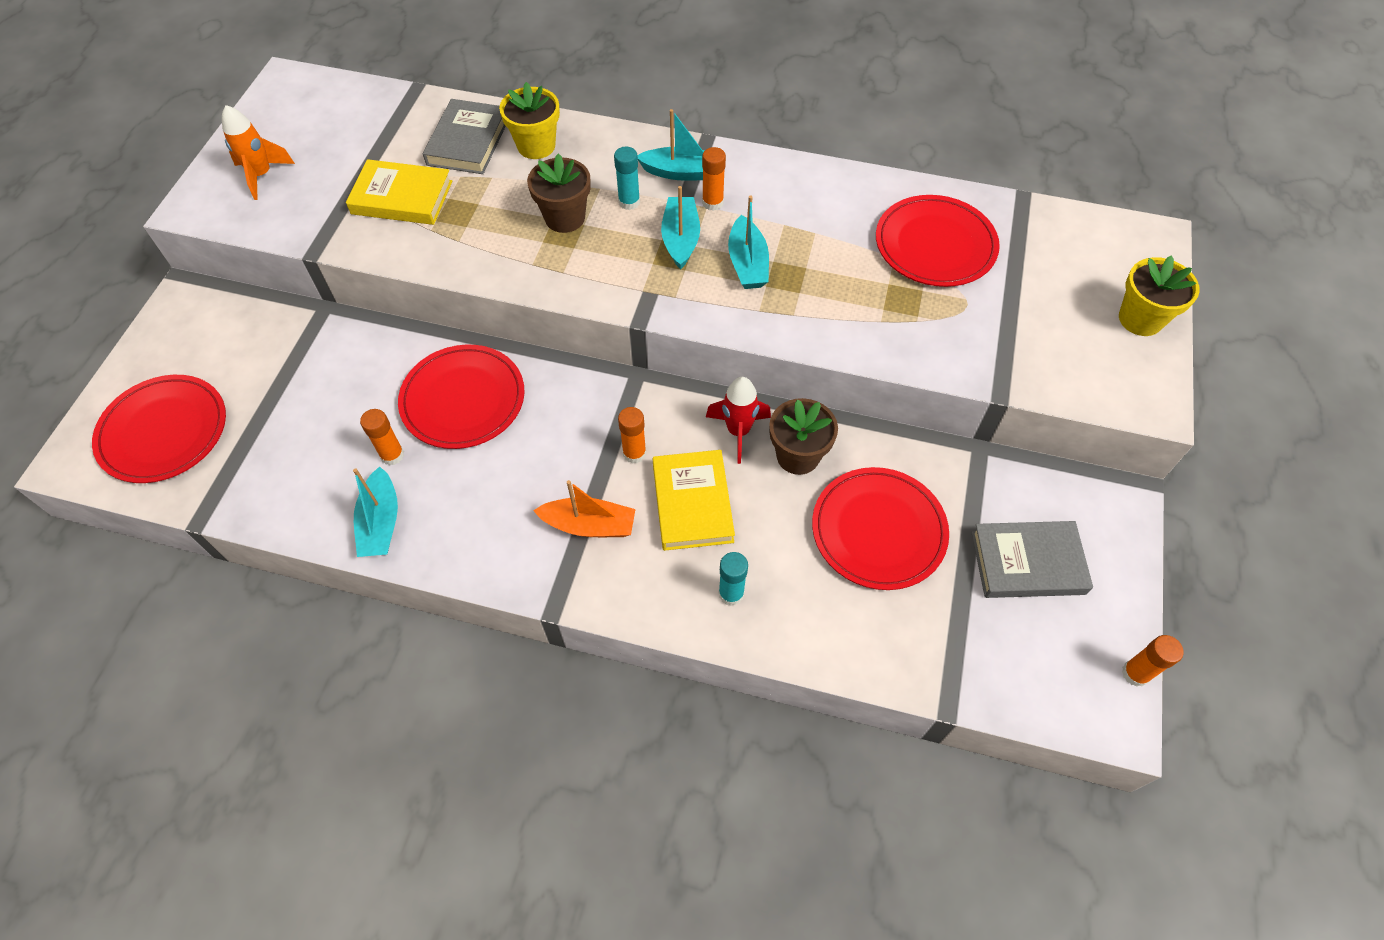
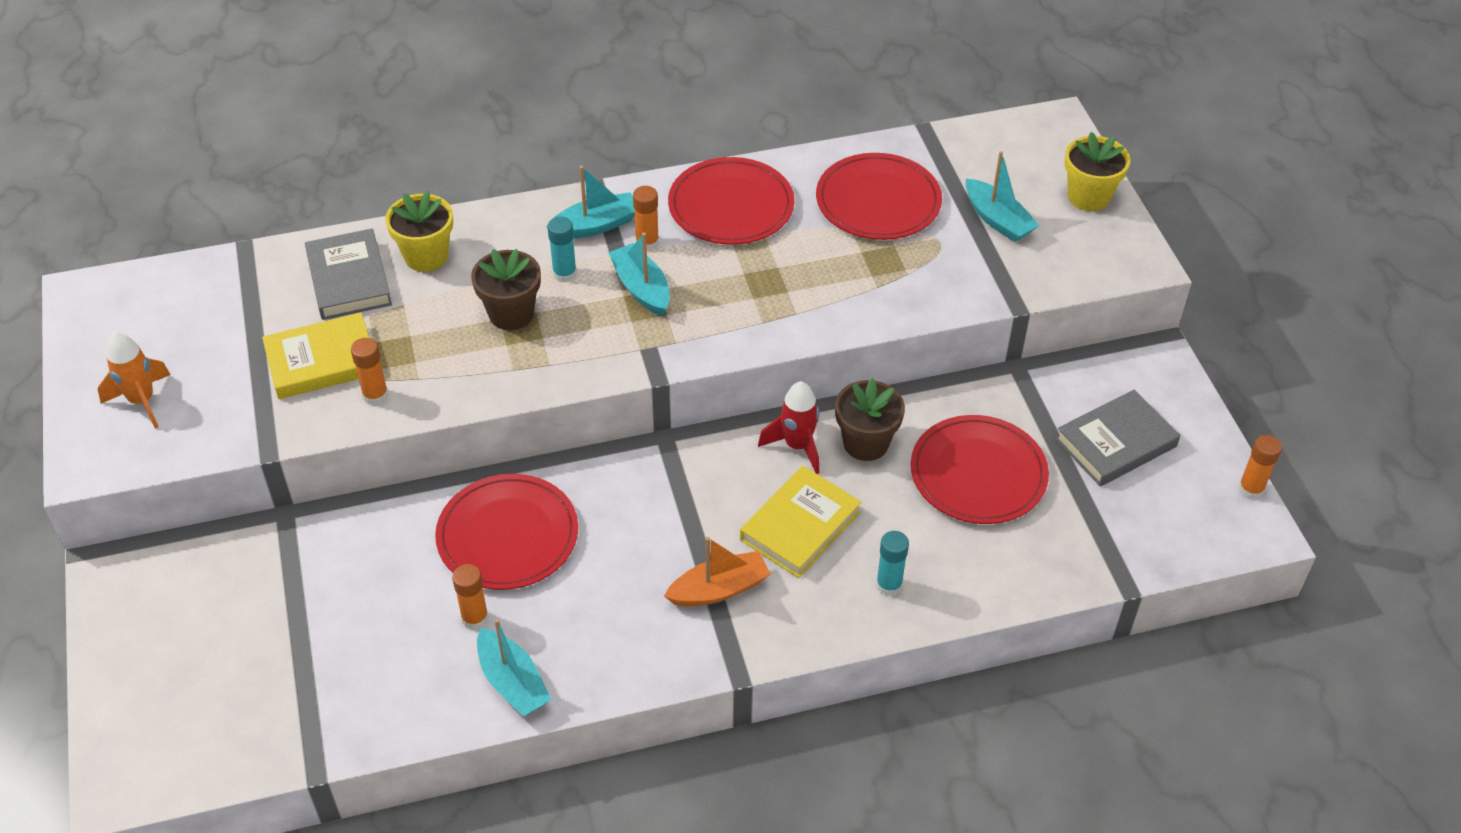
camera: 30 degrees left, 10 degrees down
red plate [92,375,226,483] -> red plate moved to [668,157,794,245]
orange glue stick [618,407,646,464] -> orange glue stick moved to [351,338,388,405]
yellow book [653,450,735,551] -> yellow book turned 75 degrees clockwise [740,466,862,578]
turquoise boat [728,195,769,289] -> turquoise boat moved to [965,151,1039,242]

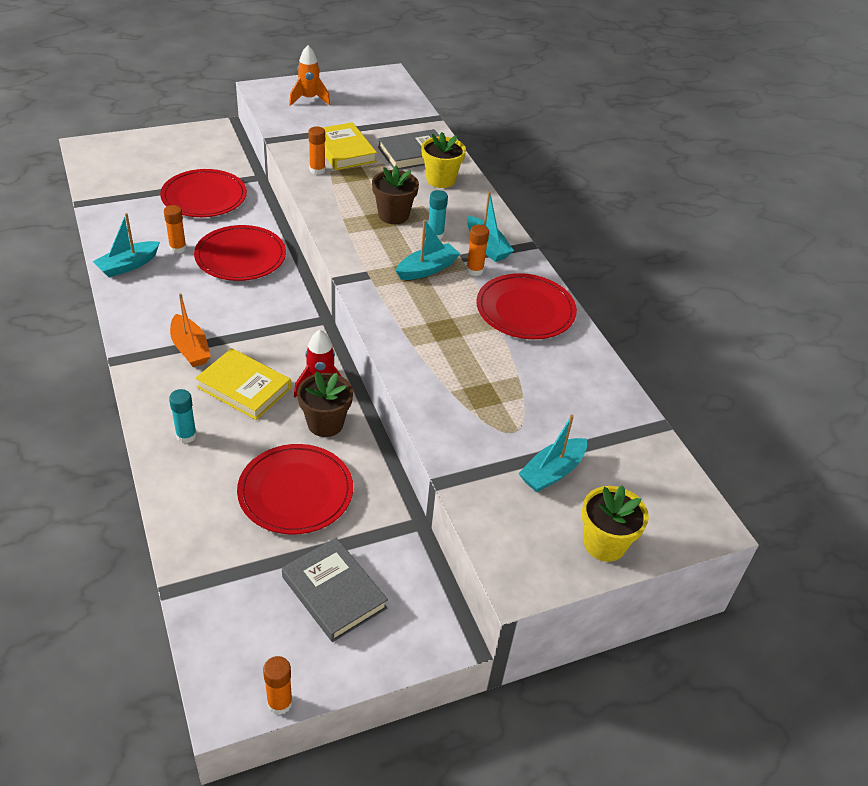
camera: 80 degrees right, 5 degrees down
red plate [816,153,942,240] -> red plate moved to [160,169,247,217]

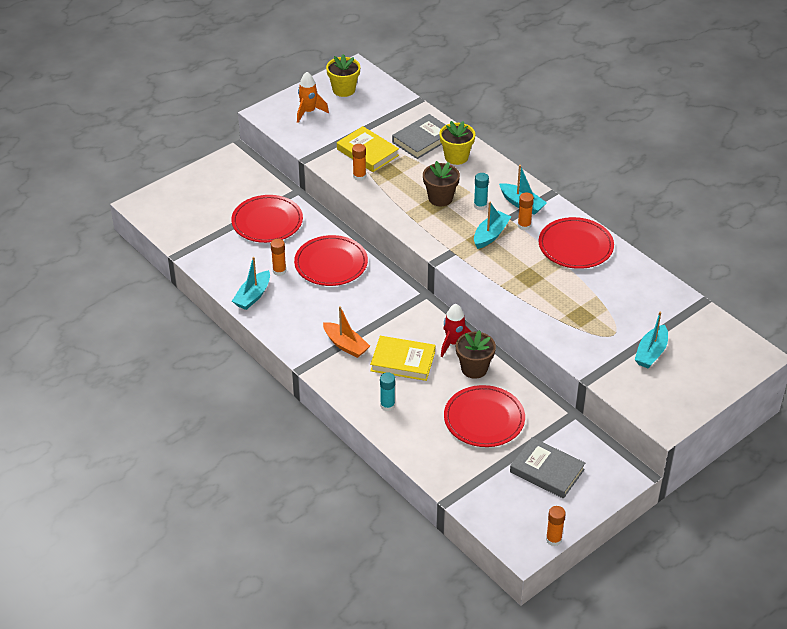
camera: 15 degrees left, 0 degrees up
yellow flower pot [582,485,649,562] -> yellow flower pot moved to [326,54,360,97]

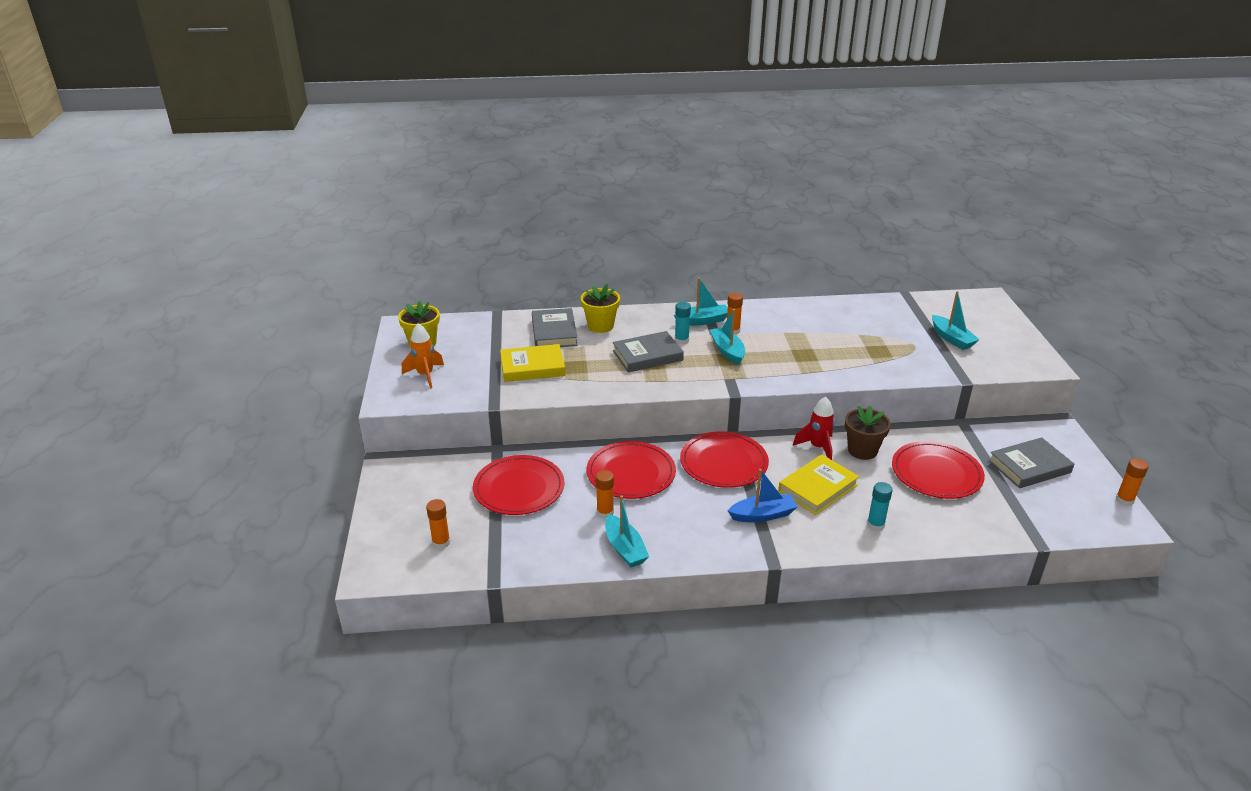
camera: 55 degrees left, 10 degrees down
orange boat [323,306,370,358] -> blue boat [727,469,798,522]
orange glue stick [352,144,366,181] -> orange glue stick moved to [426,499,450,549]
brown flower pot [423,161,460,206] -> grey book [613,331,684,372]
red plate [539,217,614,269] -> red plate moved to [680,431,769,488]

